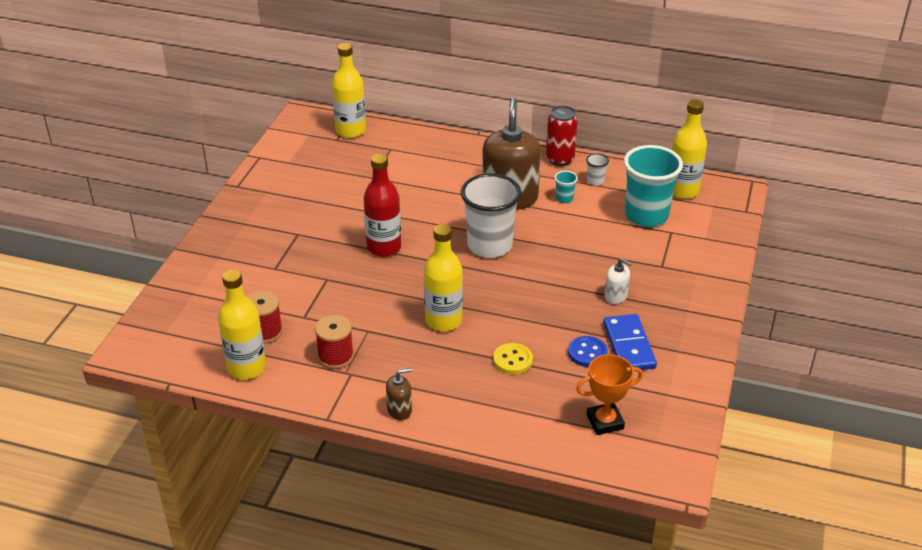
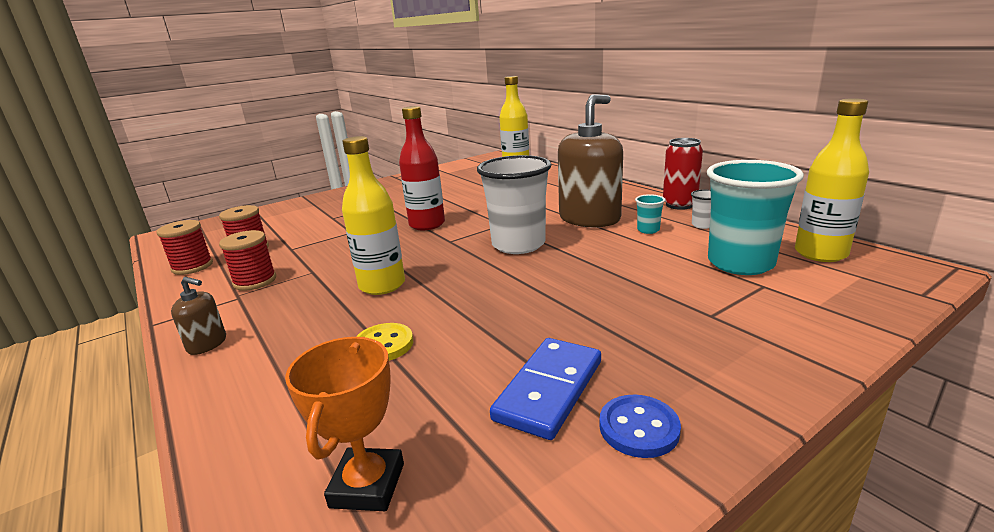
camera: 40 degrees right, 15 degrees down
yellow bottle [218,269,266,379] -> red spool [157,220,213,275]
blue button [568,336,608,367] -> blue button moved to [599,395,681,458]
orange trophy [576,354,643,435] -> orange trophy turned 75 degrees clockwise [285,337,404,511]
white soap dispenser [605,258,632,304] -> none

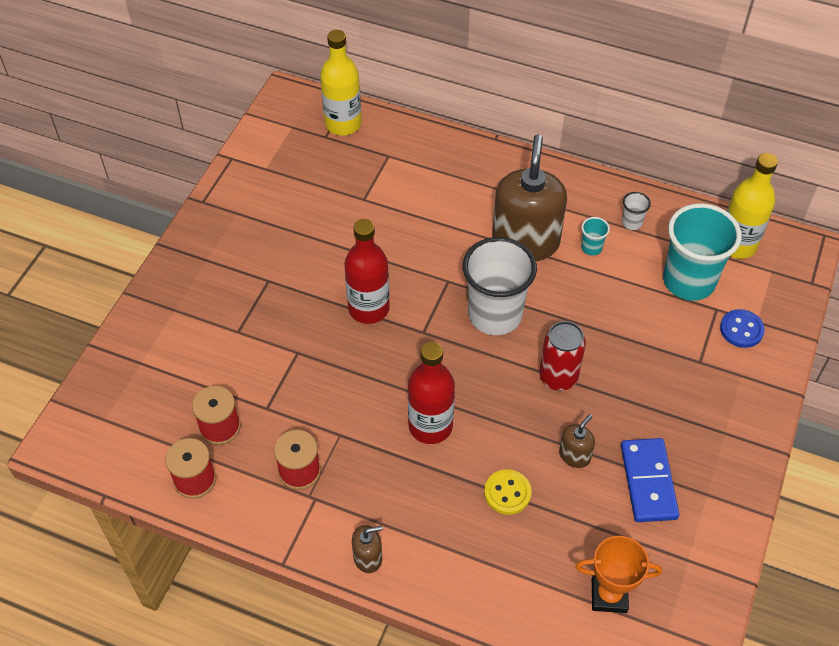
camera: 35 degrees left, 30 degrees up
orange trophy [285,337,404,511] -> orange trophy turned 60 degrees counterclockwise [575,536,662,613]
yellow bottle [342,136,405,295] -> red bottle [408,342,455,444]
blue button [599,395,681,458] -> blue button moved to [720,309,765,348]
red can [663,138,703,210] -> red can moved to [539,321,586,391]
none -> brown soap dispenser [559,414,595,468]

